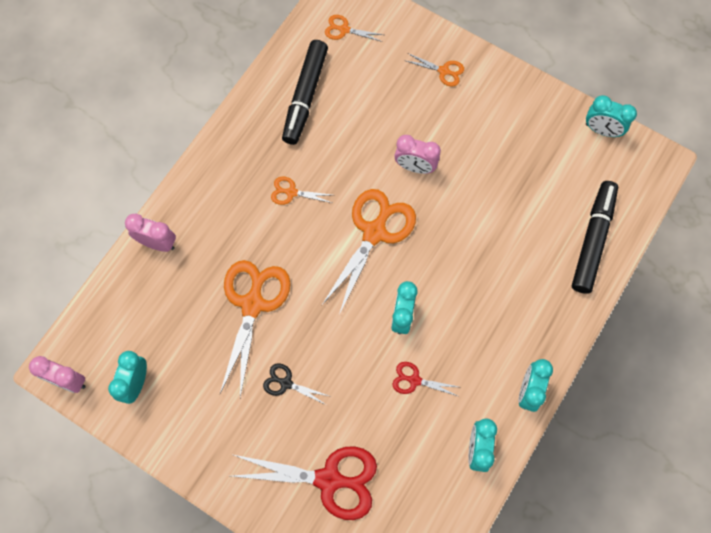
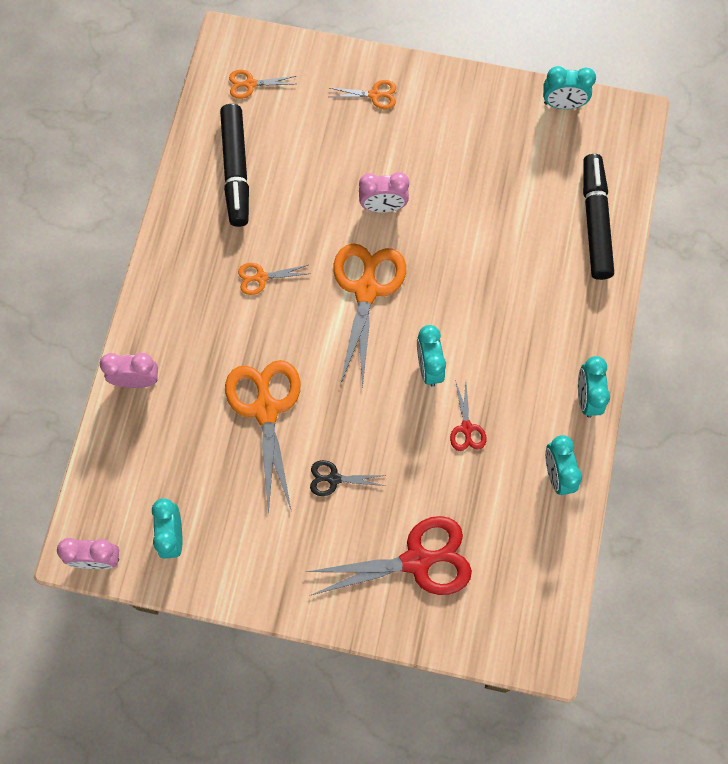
camera: 20 degrees left, 0 degrees up
red scissors [393,362,458,396] -> red scissors turned 90 degrees counterclockwise [450,380,486,451]

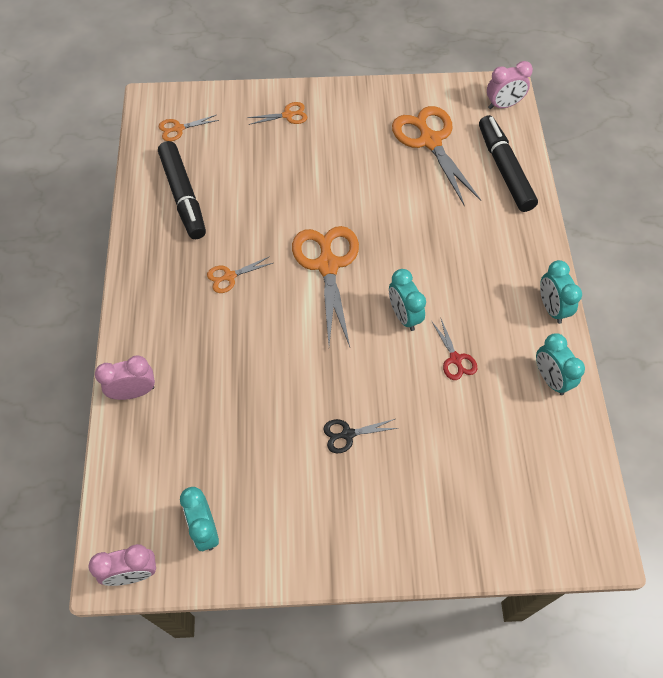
camera: 15 degrees left, 10 degrees down
orange scissors [225,360,301,515] -> orange scissors moved to [392,106,481,206]
red scissors [306,516,472,595] -> none
pink clock [359,172,409,212] -> pink clock moved to [487,61,533,109]
turquoise clock [543,66,596,109] -> none

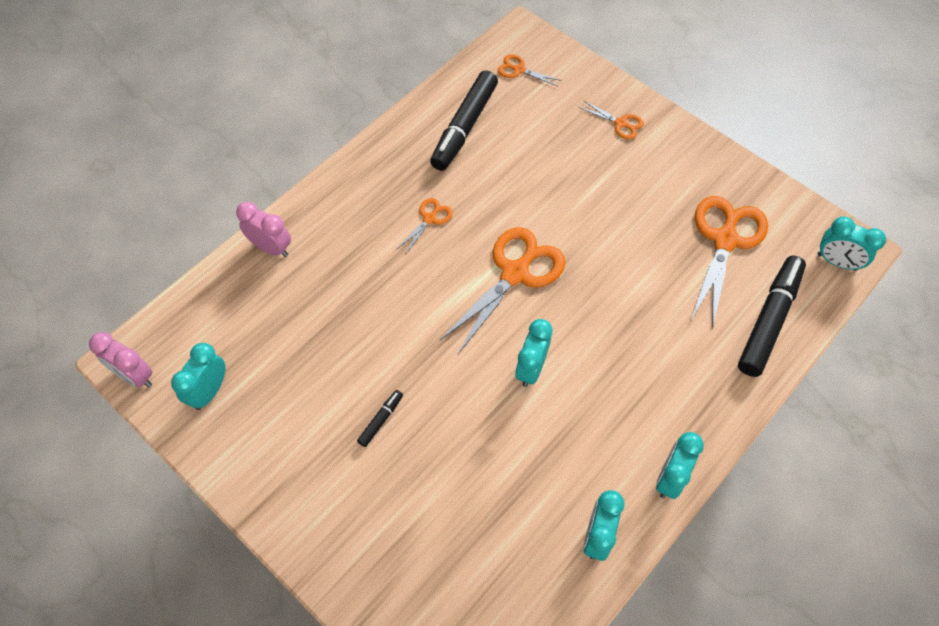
camera: 45 degrees right, 0 degrees up
orange scissors [207,256,273,293] -> orange scissors turned 105 degrees clockwise [396,198,453,254]
black scissors [323,419,398,454] -> black marker [357,390,403,447]
red scissors [432,317,477,380] -> none
pink clock [487,61,533,109] -> turquoise clock [817,216,886,271]

